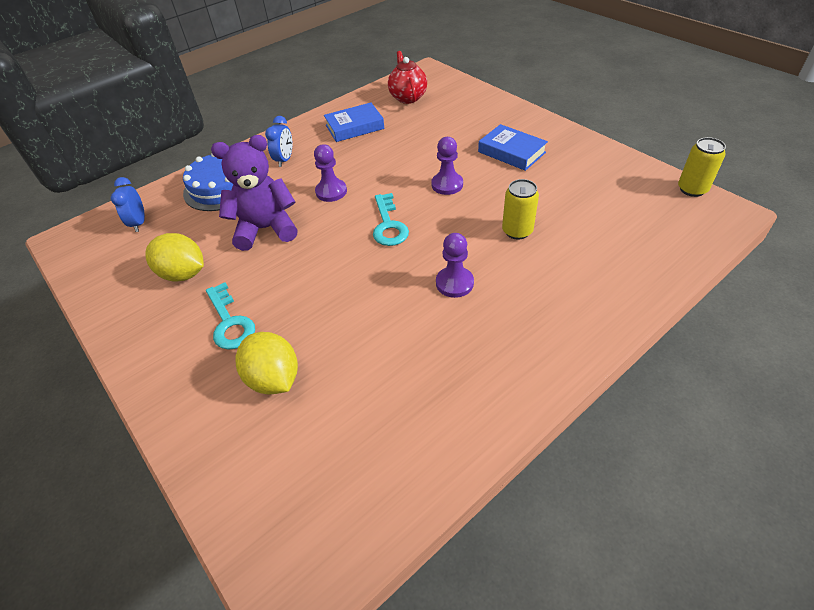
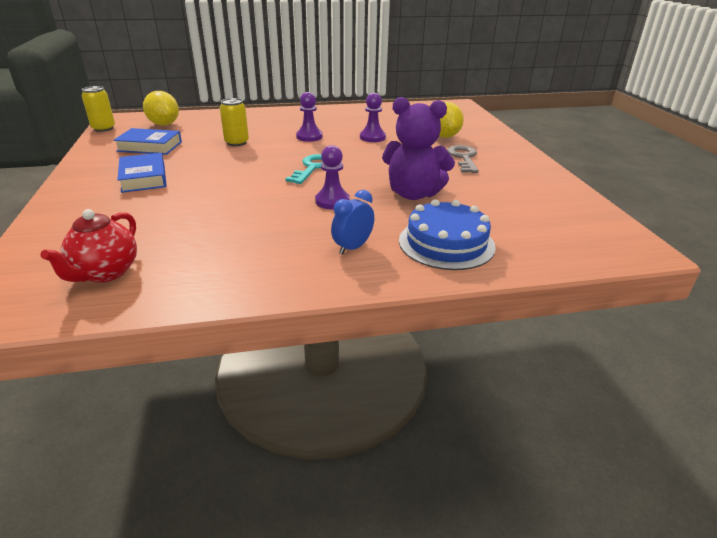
camera: 155 degrees left, 15 degrees down
blue clock [111,177,145,232] -> none
yellow lemon [145,233,204,282] -> yellow lemon moved to [143,91,179,126]
turquoise key [206,282,255,350] -> grey key [447,145,479,173]
blue book [324,103,385,142] -> blue book moved to [113,128,182,155]
purple pawn [431,137,463,195] -> purple pawn moved to [360,93,386,142]

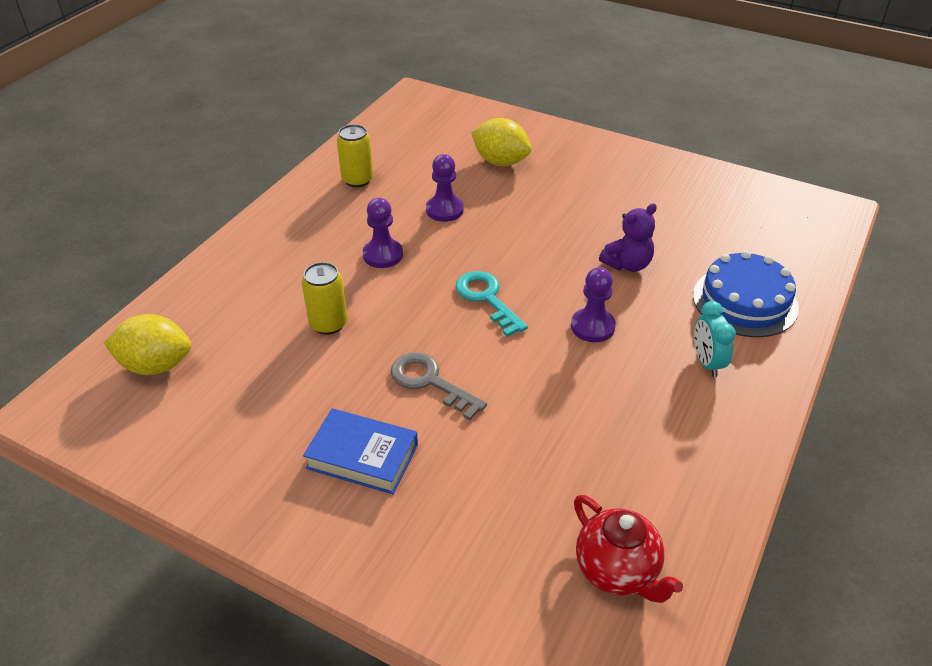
camera: 50 degrees left, 10 degrees up
yellow can [82,86,115,132] -> yellow can moved to [337,124,373,187]
blue book [113,128,182,155] -> none
blue clock [331,190,374,255] -> turquoise clock [694,301,736,377]
purple teddy bear [382,97,455,200] -> purple teddy bear [599,203,657,272], size x0.62
grey key [447,145,479,173] -> grey key moved to [390,352,487,420]

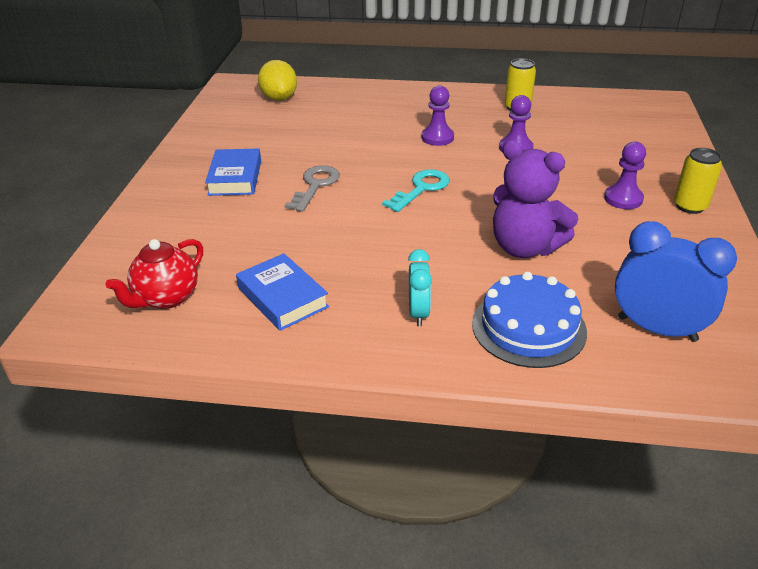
camera: 70 degrees right, 5 degrees down
yellow can [302,262,347,335] -> yellow can moved to [674,148,722,214]
yellow lemon [471,118,532,166] -> none
purple pawn [571,267,616,342] -> purple pawn moved to [604,142,646,209]
purple teddy bear [599,203,657,272] -> purple teddy bear [493,140,579,258], size x1.62
turquoise clock [694,301,736,377] -> turquoise clock turned 120 degrees clockwise [408,249,432,326]
none -> blue book [236,253,329,331]
none -> blue clock [615,221,737,342]

